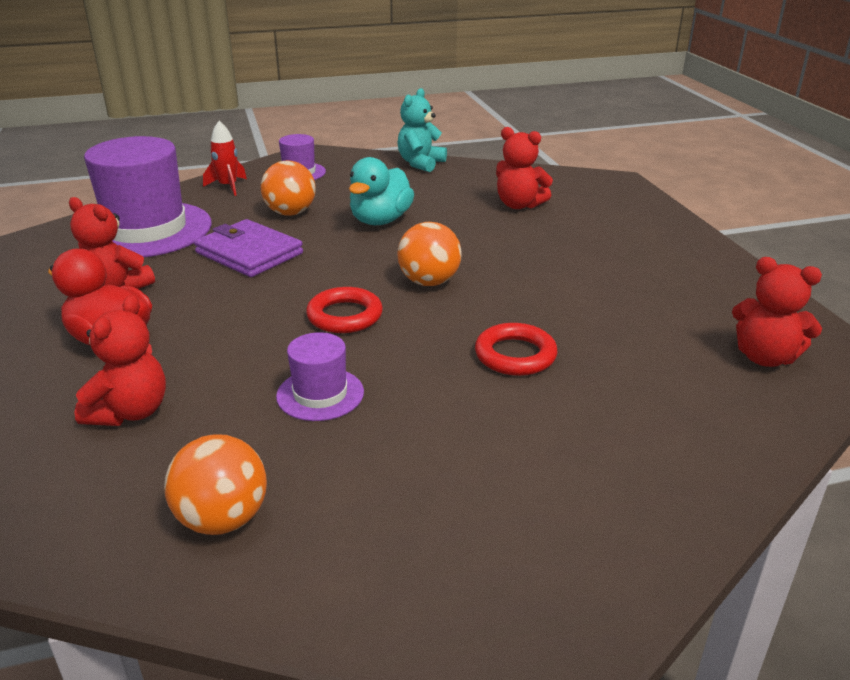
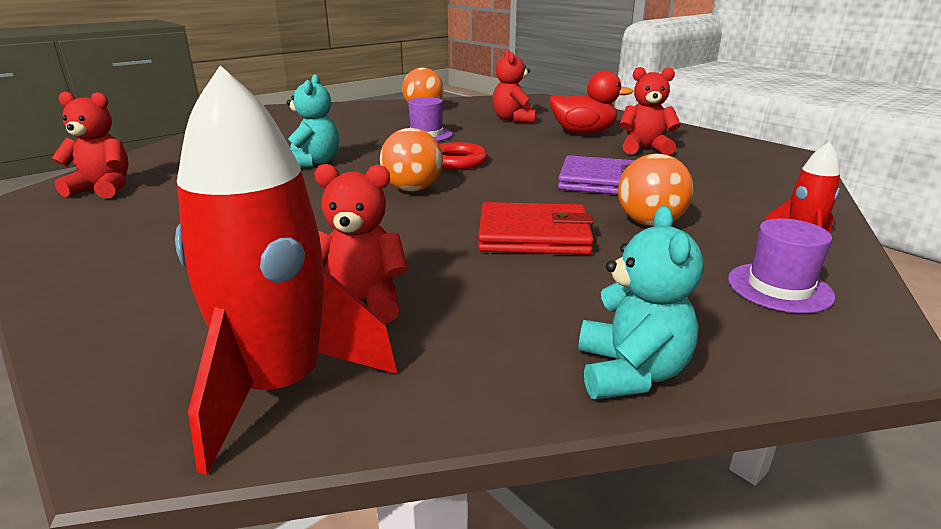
camera: 155 degrees right, 5 degrees down
purple hat [84,136,212,257] -> none
turquoise duck [349,157,414,225] -> red wallet [478,202,594,255]
red ring [475,323,558,376] -> turquoise teddy bear [287,74,339,168]
none -> red rocket [175,65,397,475]

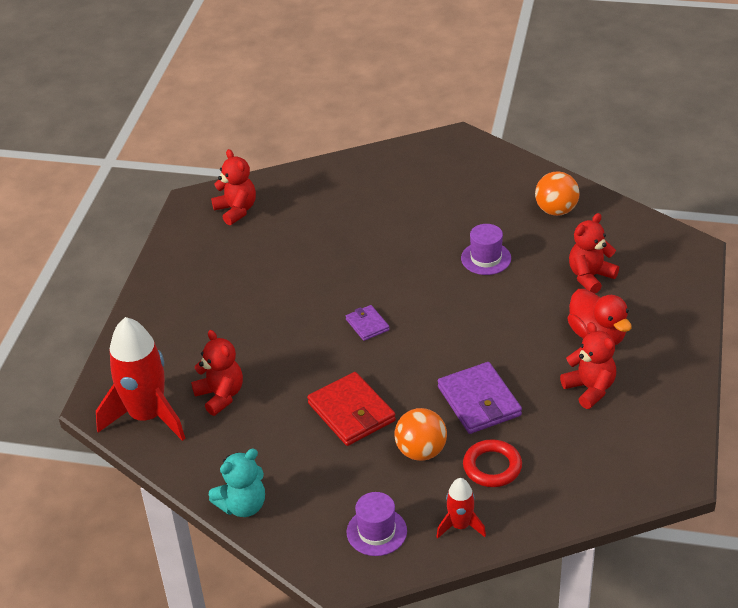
camera: 55 degrees right, 15 degrees up
turquoise teddy bear [287,74,339,168] -> none
orange ball [380,128,443,192] -> purple wallet [346,305,390,341]
red ring [439,142,488,169] -> red ring moved to [463,439,522,487]

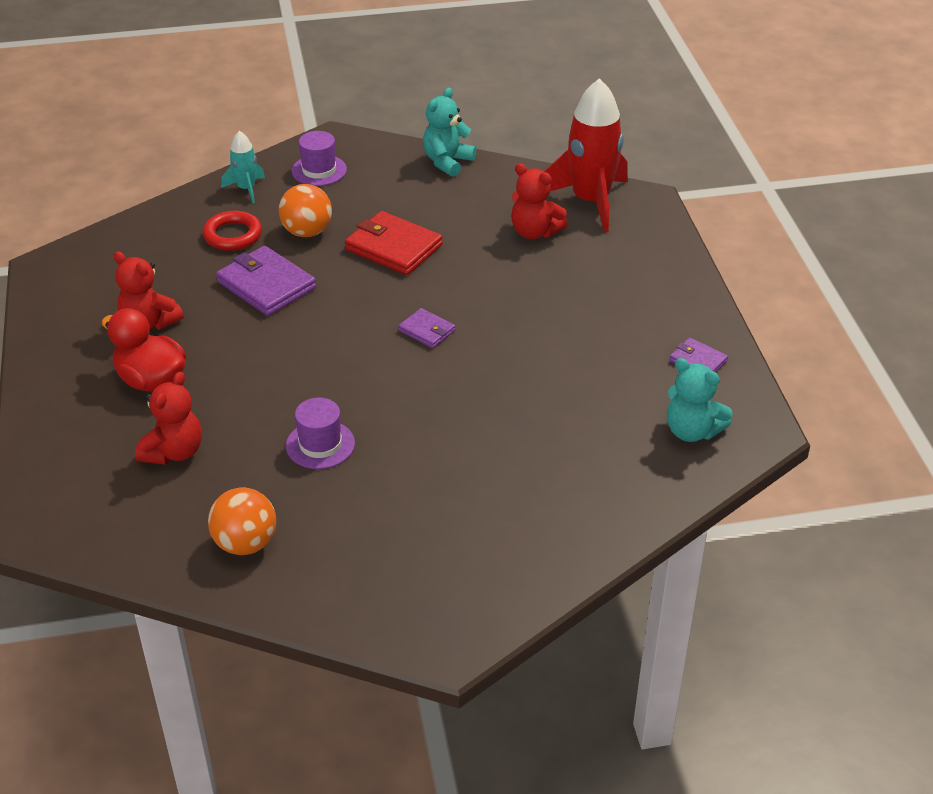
camera: 155 degrees right, 0 degrees up
red teddy bear [211,149,256,225] -> turquoise teddy bear [667,358,733,442]
red rocket [436,478,486,539] -> turquoise rocket [221,131,265,203]
none -> purple wallet [669,337,728,372]

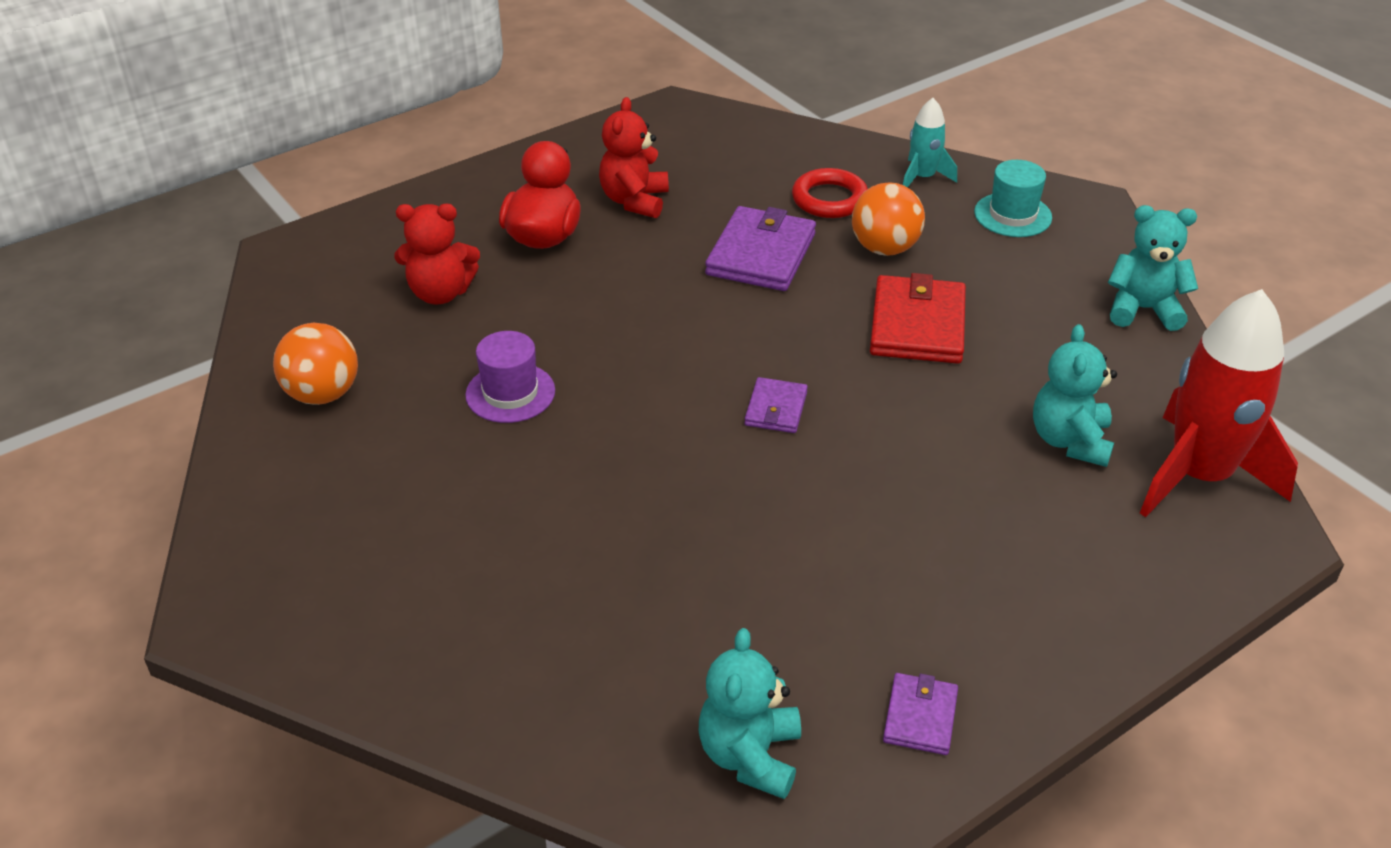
camera: 65 degrees right, 0 degrees up
purple hat [292,131,347,186] -> turquoise hat [974,160,1052,237]
red teddy bear [511,163,568,239] -> turquoise teddy bear [1033,324,1117,467]

